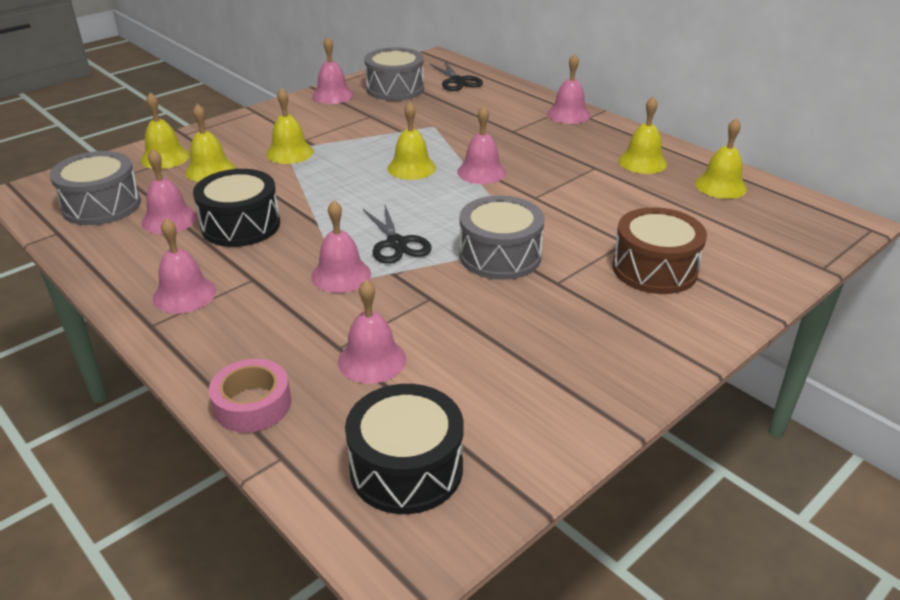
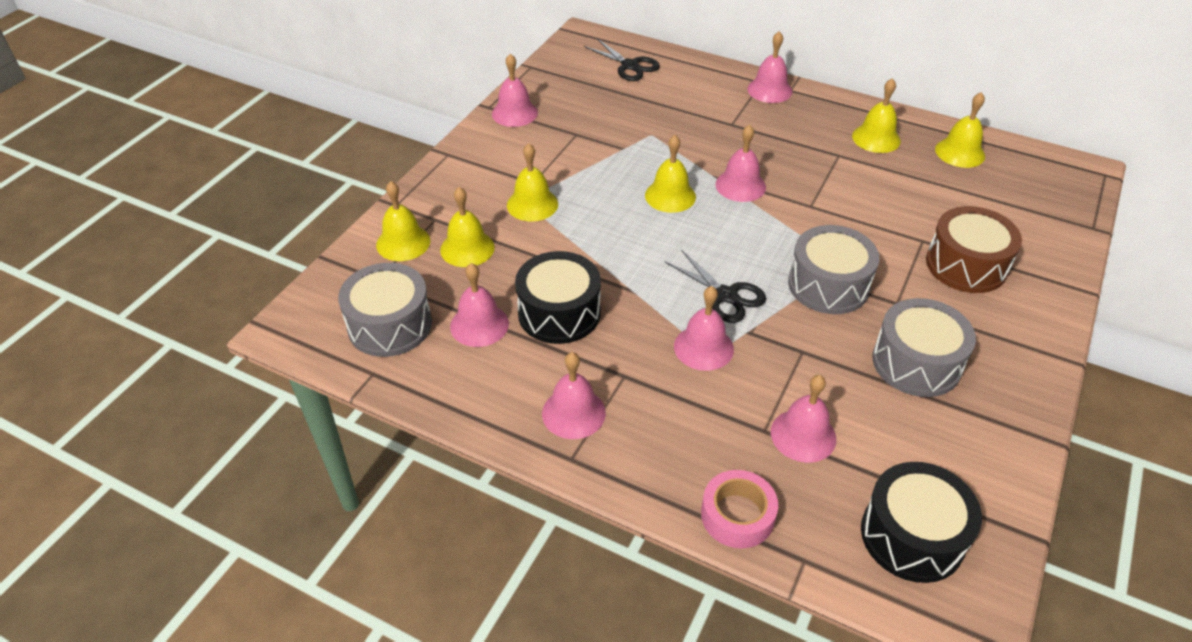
camera: 20 degrees left, 10 degrees up
grey drum [364,47,424,101] -> grey drum moved to [872,298,976,397]

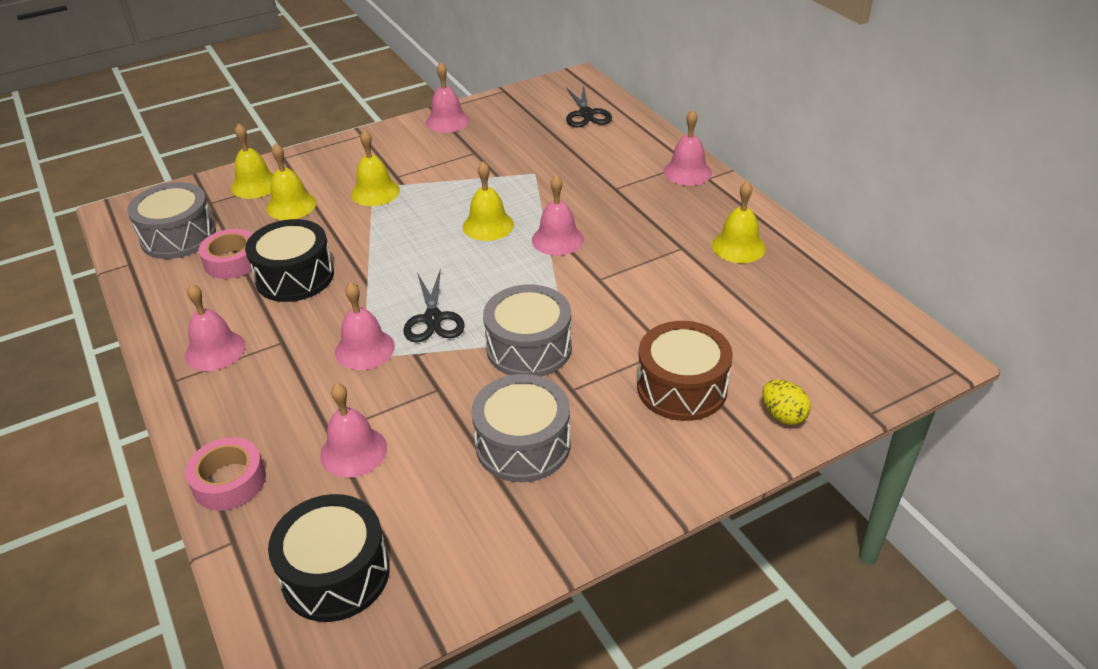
camera: 35 degrees right, 5 degrees down
pink bell [450,263,509,347] -> pink tape [198,229,252,279]
yellow bell [935,92,985,168] -> none
none -> yellow egg [762,380,811,425]

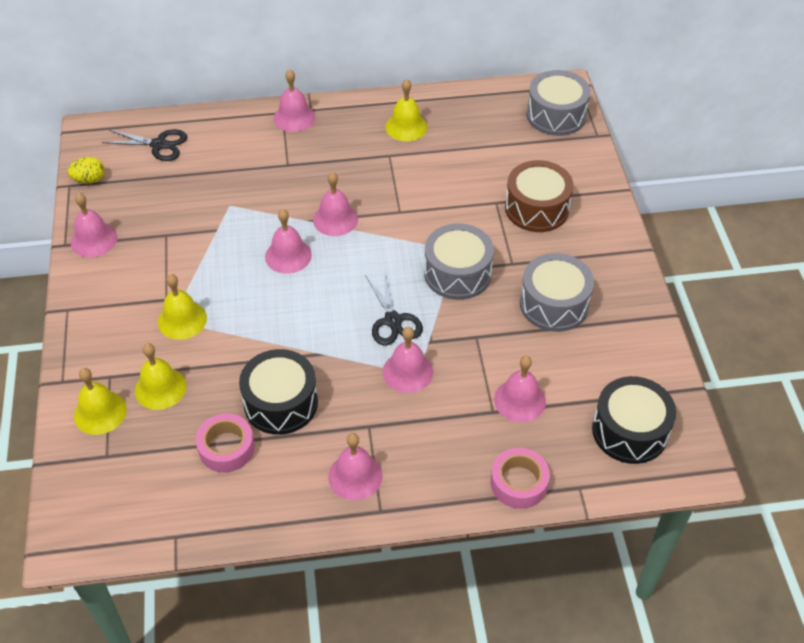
camera: 70 degrees left, 10 degrees up
grey drum [127,182,216,259] -> grey drum moved to [527,70,591,136]
black scissors [403,269,465,342] -> black scissors turned 60 degrees clockwise [365,272,423,346]
yellow bell [463,162,514,241] -> pink bell [265,209,312,274]
yellow egg [762,380,811,425] -> yellow egg moved to [68,157,104,184]

